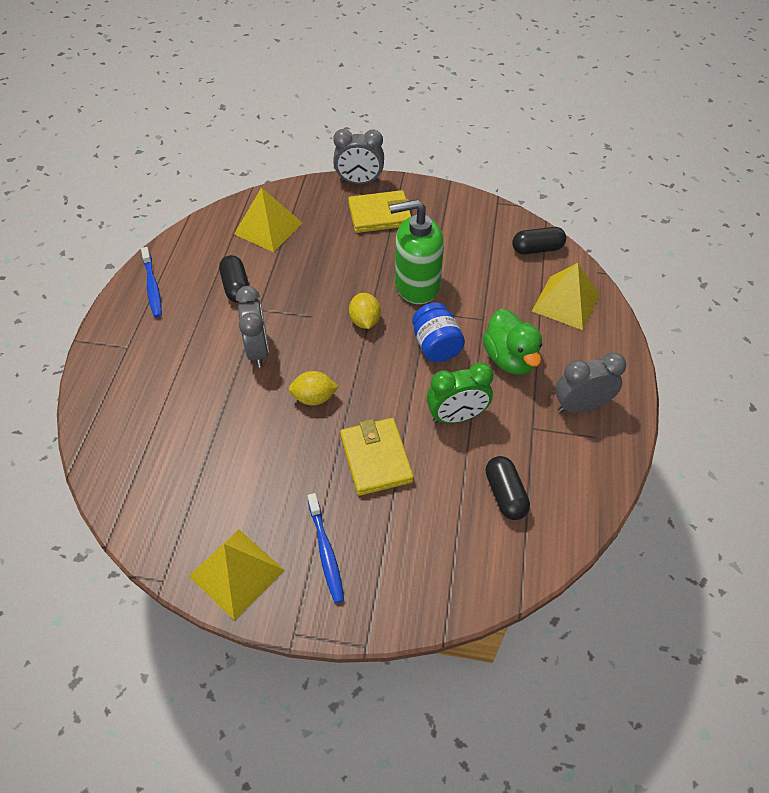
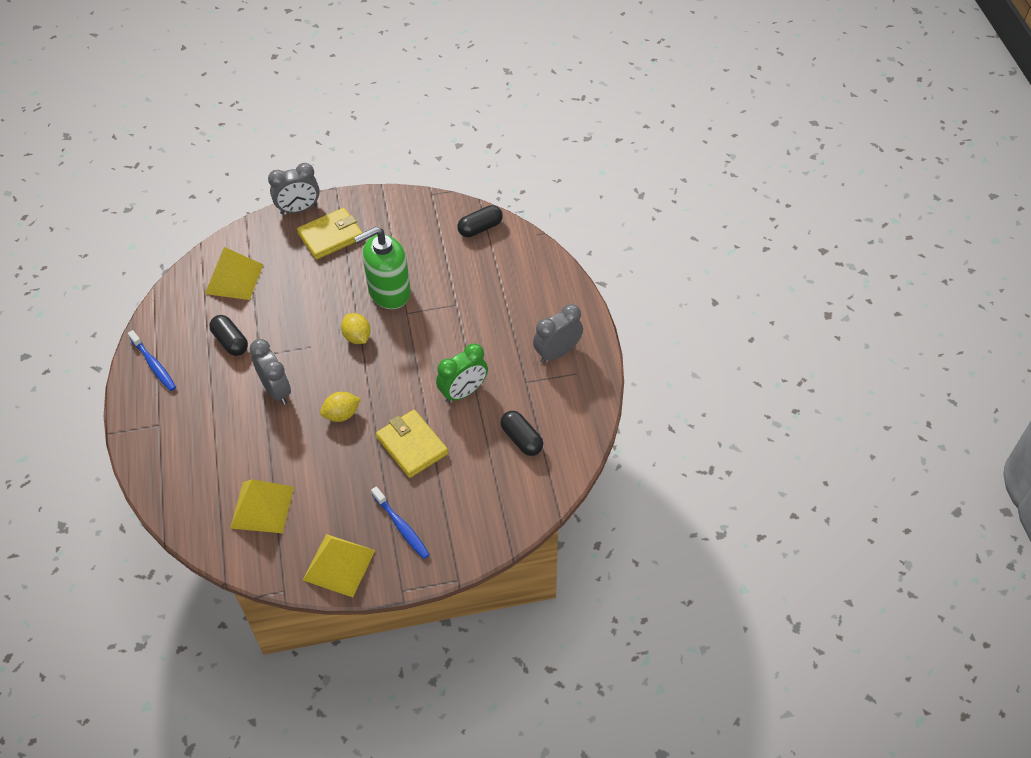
camera: 20 degrees left, 0 degrees up
blue jar [412,302,465,362] -> none
green duck [483,309,542,375] -> none
yellow pyramid [532,263,600,330] -> yellow pyramid moved to [230,479,294,533]

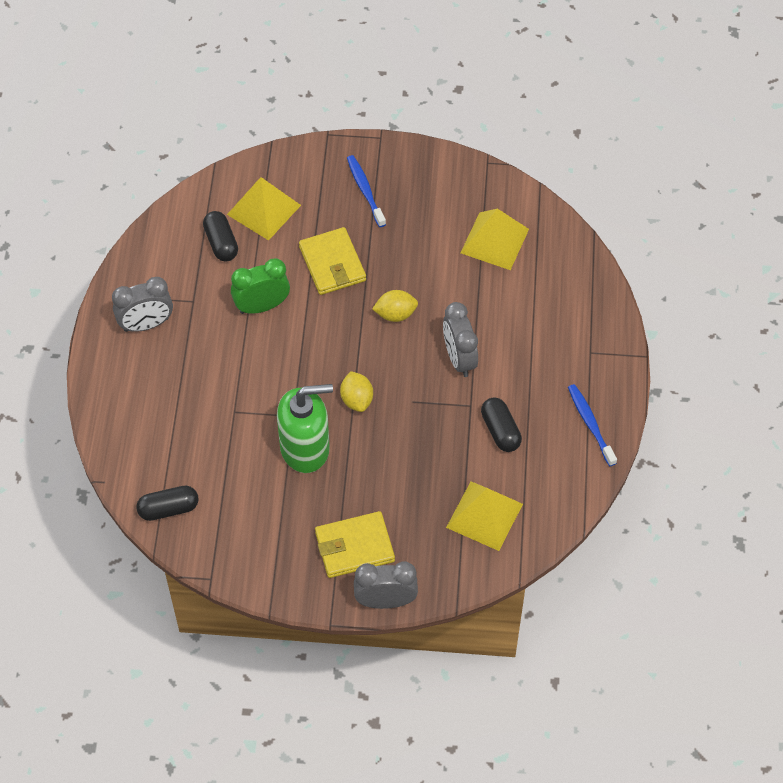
camera: 165 degrees left, 5 degrees up
yellow pyramid [303,534,375,597] -> yellow pyramid moved to [227,177,301,241]

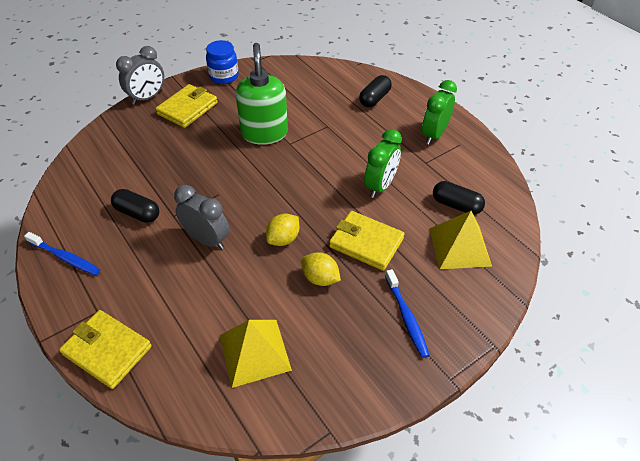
camera: 140 degrees right, 10 degrees down
grey clock [112,277,173,332] -> green clock [422,80,457,145]
black capsule [136,486,199,521] -> black capsule moved to [359,75,392,107]
green soap dispenser [277,384,333,473] -> green soap dispenser turned 135 degrees clockwise [235,43,288,145]
yellow lemon [340,371,373,412] -> yellow lemon moved to [301,252,341,286]
blue toothbrush [347,155,386,227] -> blue toothbrush turned 45 degrees clockwise [385,269,430,358]
yellow pyramid [446,481,523,551] -> none
none -> yellow wallet [59,310,152,389]
none -> blue jar [206,40,239,84]

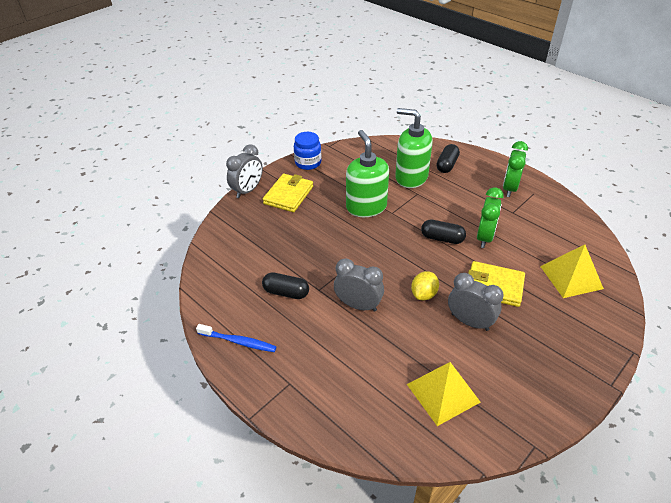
camera: 10 degrees left, 5 degrees down
yellow wallet [59,310,152,389] -> none
yellow lemon [301,252,341,286] -> grey clock [448,273,504,331]
blue toothbrush [385,269,430,358] -> none
black capsule [433,181,485,215] -> black capsule moved to [421,220,466,244]
none -> green soap dispenser [395,108,433,188]

